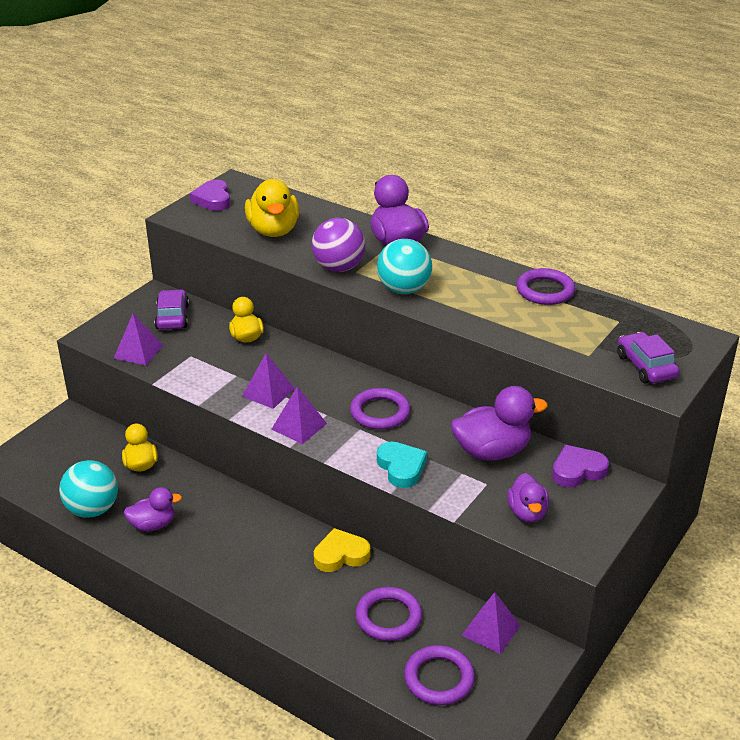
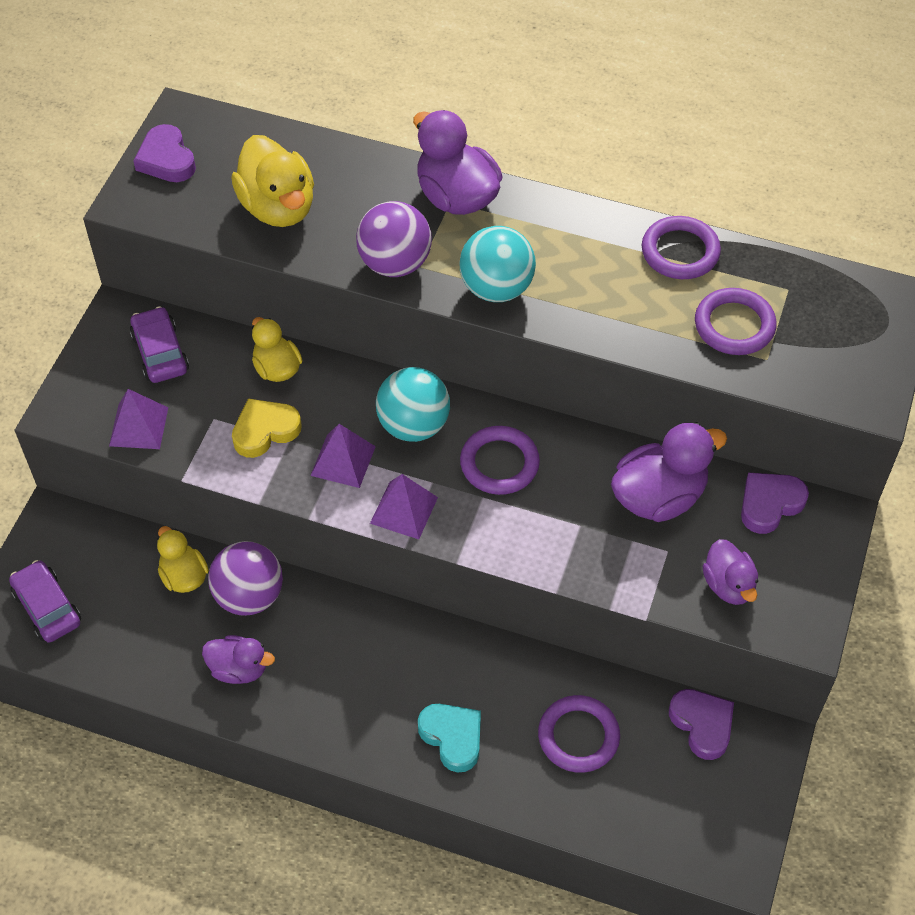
camera: 15 degrees left, 20 degrees up
turquoise ball [59,460,118,518] -> turquoise ball moved to [376,367,450,442]
purple duck [123,487,182,531] -> purple duck turned 45 degrees clockwise [202,635,275,684]
yellow heart [314,528,371,572] -> yellow heart moved to [232,399,302,458]
turquoise heart [377,441,427,488] -> turquoise heart moved to [418,704,481,773]
purple ring [404,645,475,705] -> purple ring moved to [695,288,777,355]
purple pyramid [461,592,521,654] -> purple heart [669,689,734,760]
purple car [617,332,680,383] -> purple car moved to [9,560,81,643]
none -> purple ball [208,541,283,616]

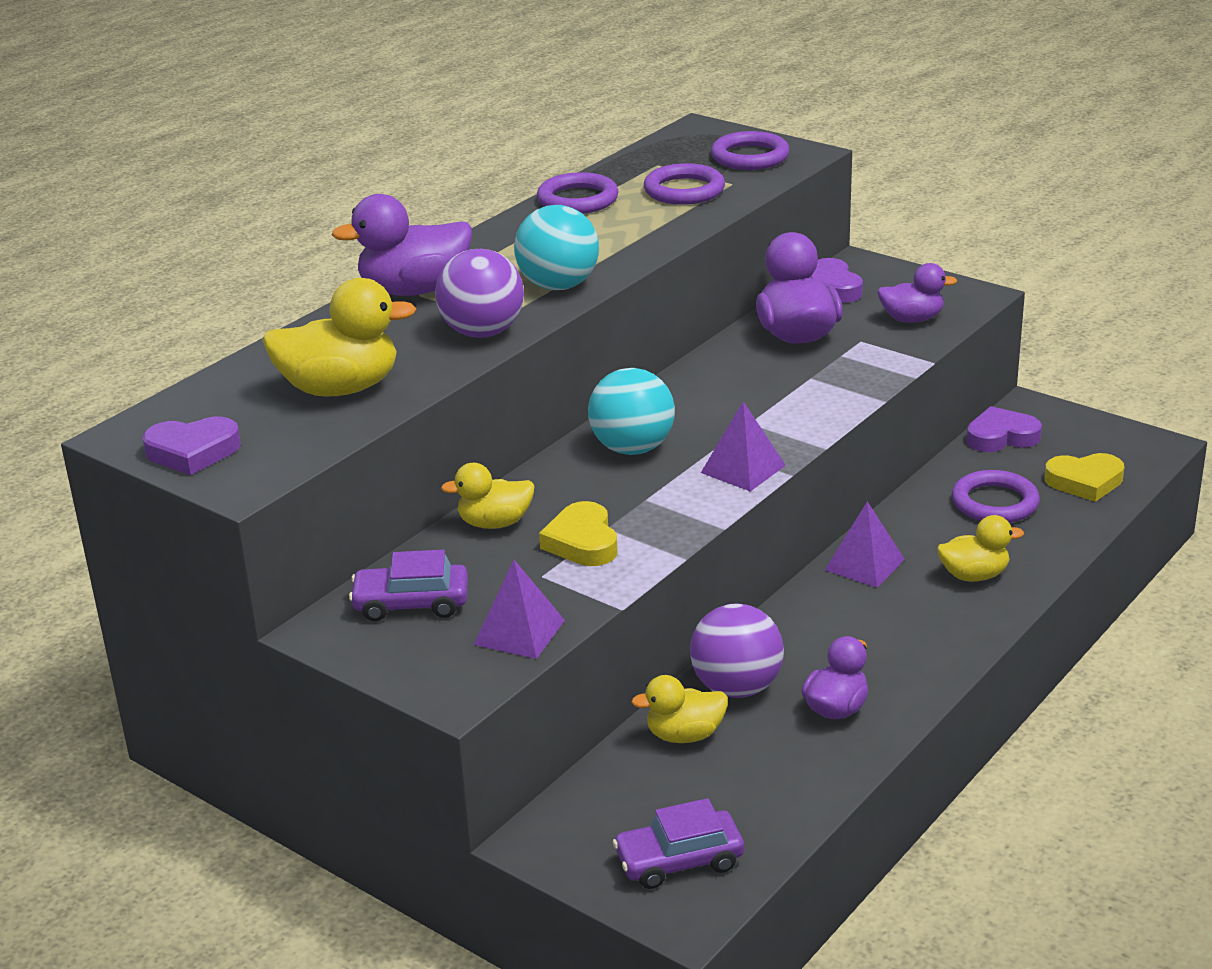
camera: 70 degrees left, 25 degrees down
purple pyramid [310,424,376,488] -> purple pyramid moved to [825,501,905,588]
turquoise heart [418,704,481,773] -> yellow duck [937,515,1024,582]
purple ring [460,426,540,495] -> purple ring moved to [711,131,790,170]
none -> yellow heart [1044,453,1124,502]

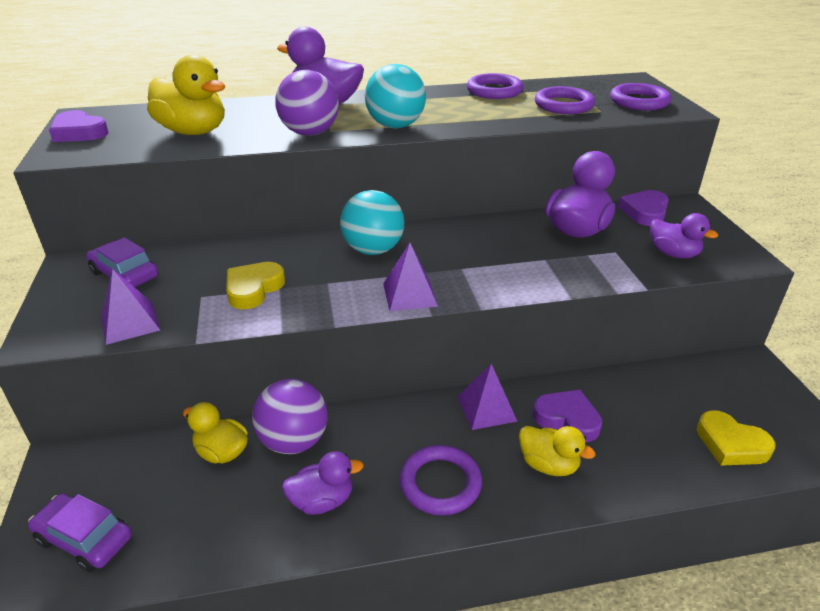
camera: 40 degrees right, 5 degrees up
yellow duck [441,463,535,529] -> none
purple ring [952,470,1040,523] -> purple ring moved to [400,445,482,515]
purple heart [967,406,1042,452] -> purple heart moved to [533,390,602,442]

